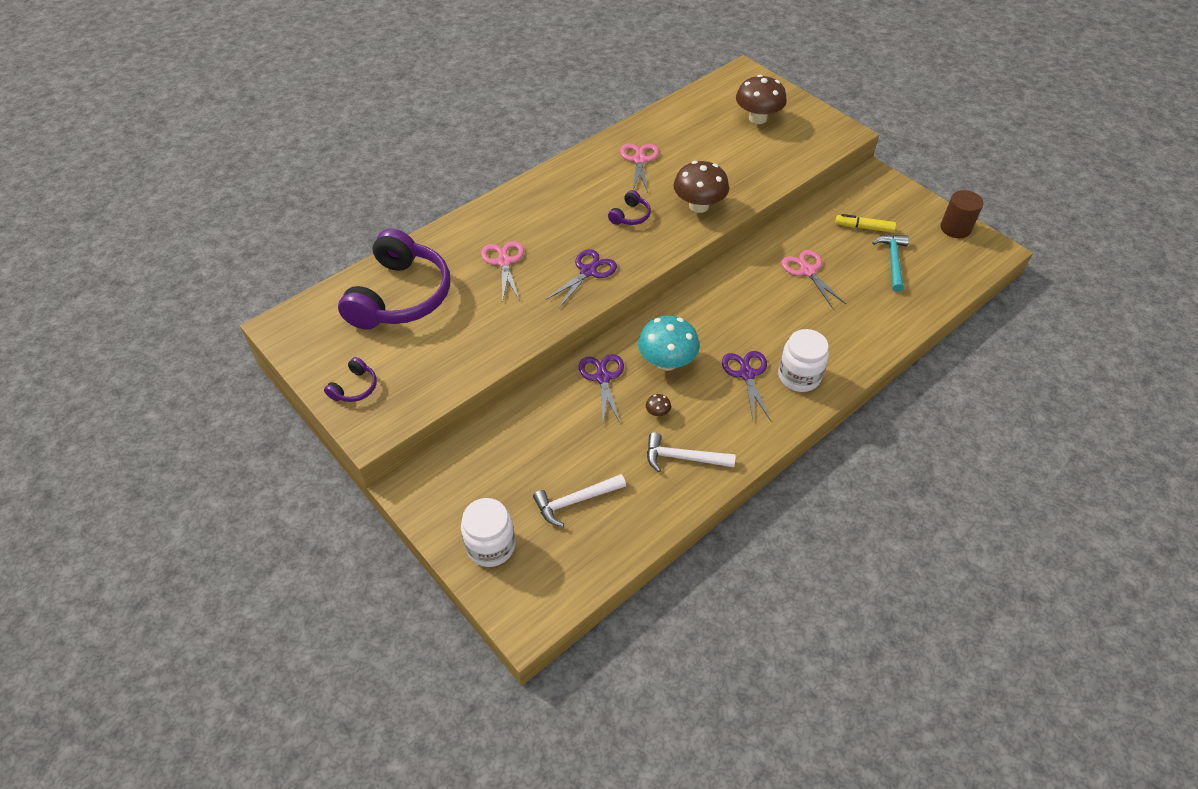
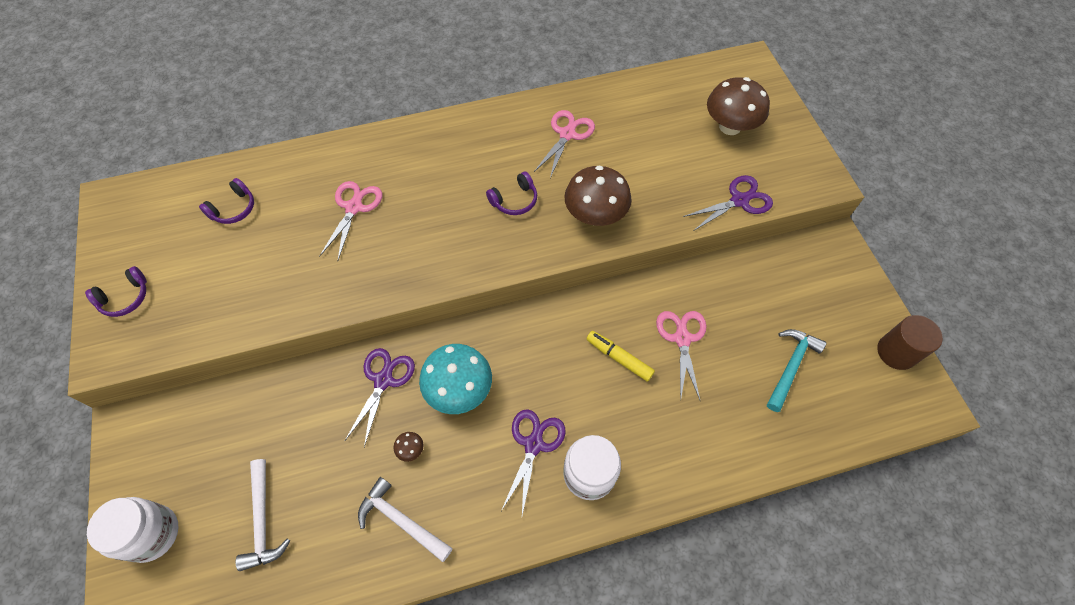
camera: 25 degrees right, 10 degrees up
purple headphones [338,229,450,330] -> purple headphones [199,178,254,224], size x0.41
white hammer [533,474,626,527] -> white hammer turned 105 degrees counterclockwise [235,459,290,571]
purple scissors [546,249,617,308] -> purple scissors moved to [683,175,773,231]
yellow marker [835,214,896,233] -> yellow marker moved to [586,331,655,382]

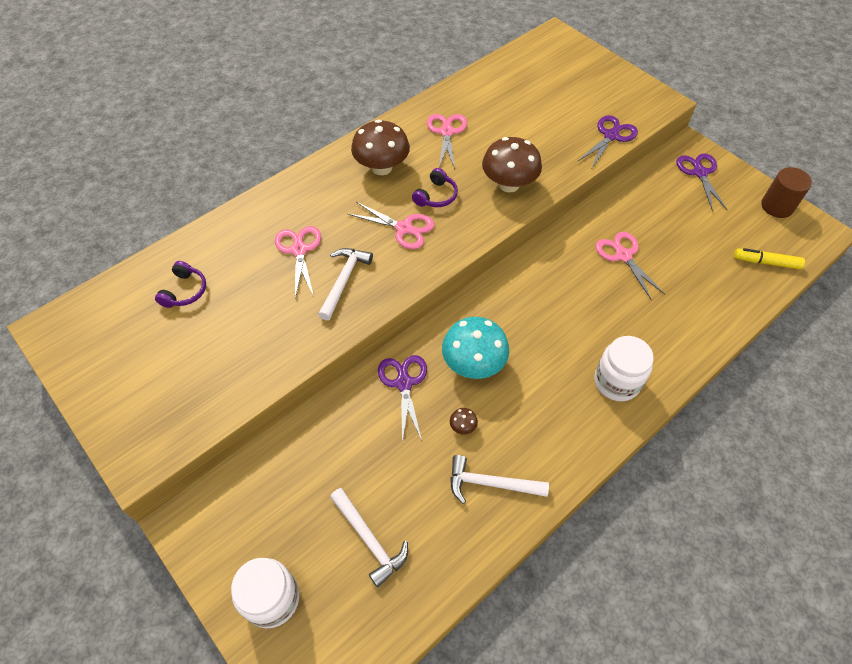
camera: 25 degrees left, 5 degrees down
purple headphones [85,266,147,317] -> none
purple scissors [501,409,566,515] -> purple scissors moved to [677,153,728,212]
yellow marker [586,331,655,382] -> yellow marker moved to [734,248,805,269]
brown mushroom [707,77,770,135] -> brown mushroom moved to [351,120,410,175]
turquoise hammer [767,329,827,412] -> none
none -> white hammer [318,248,373,320]
none -> pink scissors [348,202,434,249]

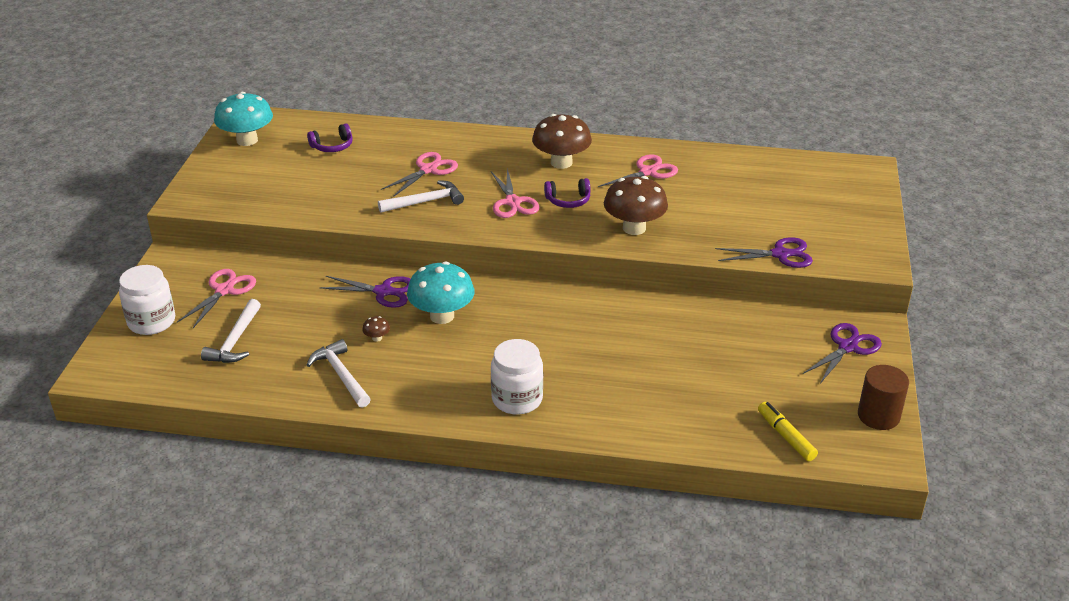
camera: 50 degrees right, 20 degrees down
purple scissors [378,355,427,443] -> purple scissors turned 60 degrees clockwise [319,276,410,308]
pink scissors [596,232,666,299] -> pink scissors moved to [177,269,256,328]
none -> turquoise mushroom [214,92,273,146]

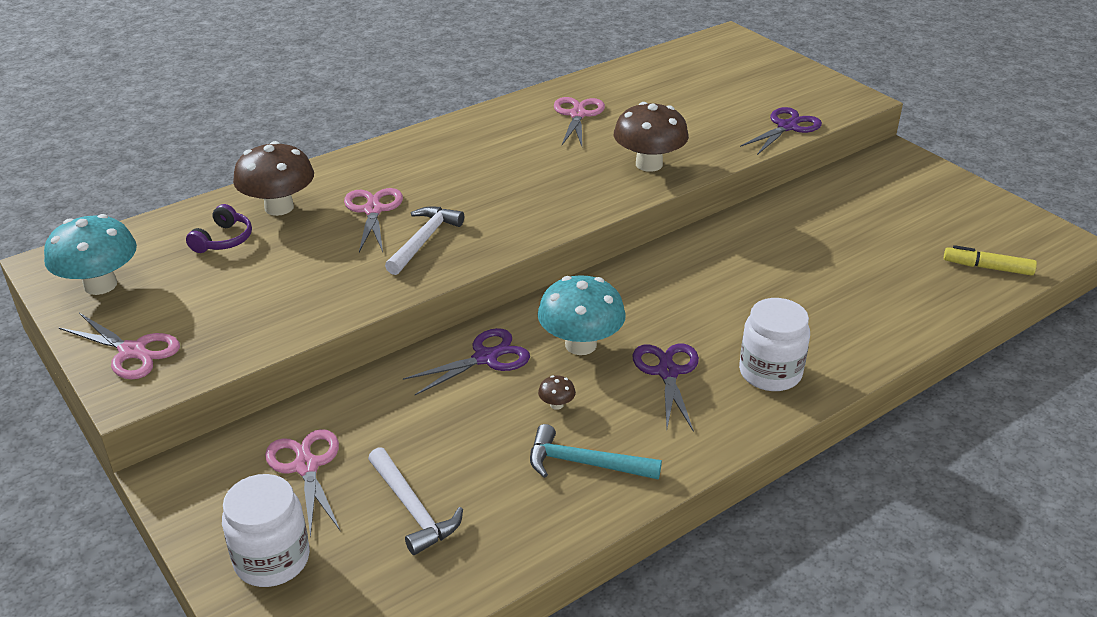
camera: 45 degrees left, 0 degrees up
white hammer [307,339,371,408] -> turquoise hammer [530,424,662,479]
pink scissors [491,168,539,218] -> pink scissors moved to [59,313,180,379]
brown mushroom [532,114,592,169] -> brown mushroom moved to [233,141,314,216]
purple headphones [544,178,591,208] -> none
purple scissors [803,323,882,384] -> purple scissors moved to [632,343,699,432]
brown cylinder [858,365,909,430] -> none

